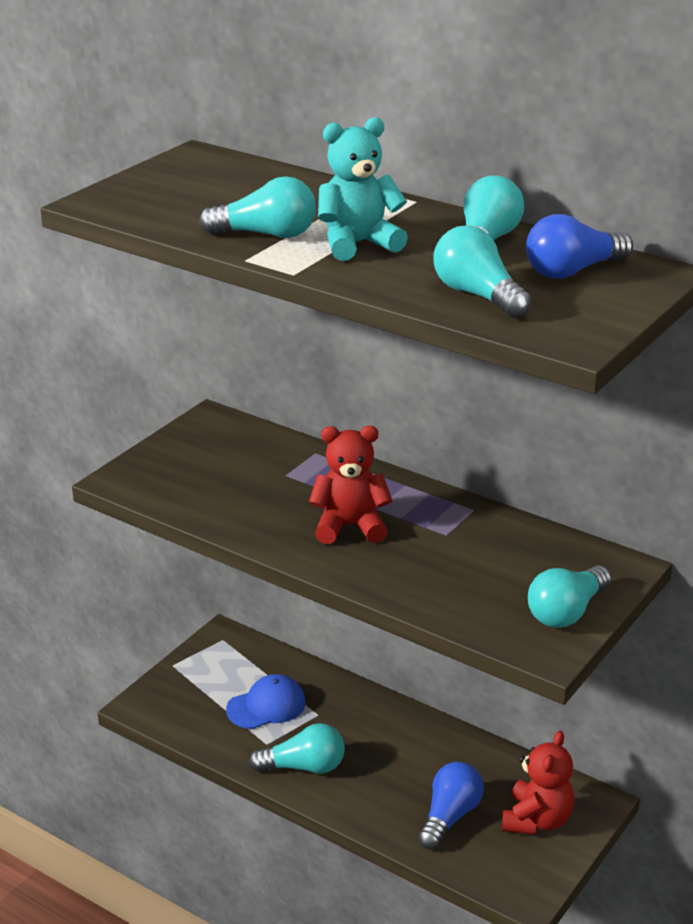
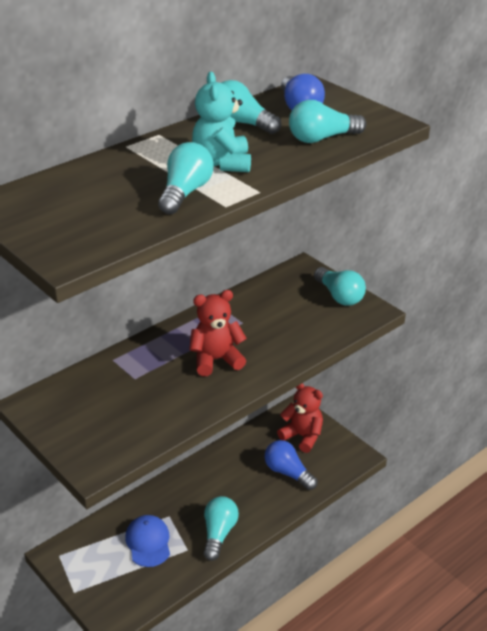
camera: 75 degrees left, 5 degrees up
red teddy bear [309,426,392,544] -> red teddy bear turned 60 degrees clockwise [189,290,247,376]

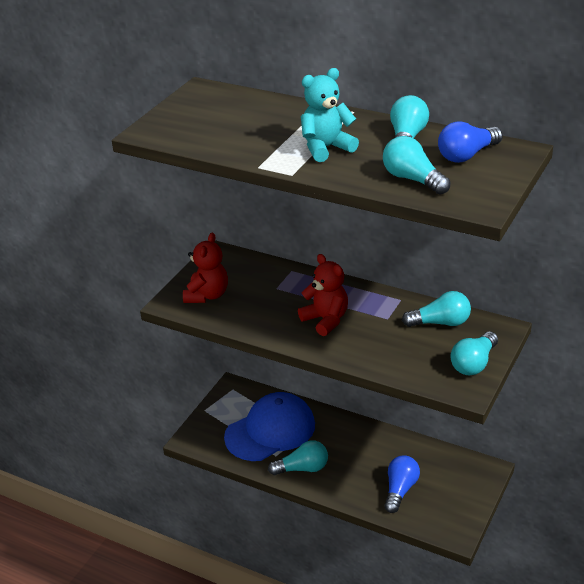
camera: 70 degrees right, 0 degrees up
blue cap [125,515,170,567] -> blue cap [224,392,315,461], size x1.83
turquoise light bulb [158,142,213,214] -> turquoise light bulb moved to [402,291,471,327]
red teddy bear [277,383,323,453] -> red teddy bear moved to [183,233,228,303]

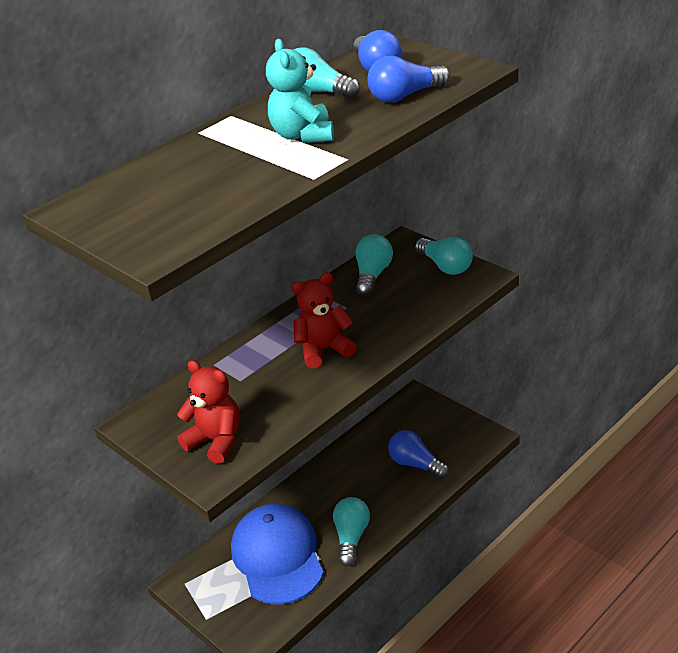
camera: 70 degrees left, 0 degrees up
turquoise light bulb [383,136,451,195] -> blue light bulb [367,56,450,102]

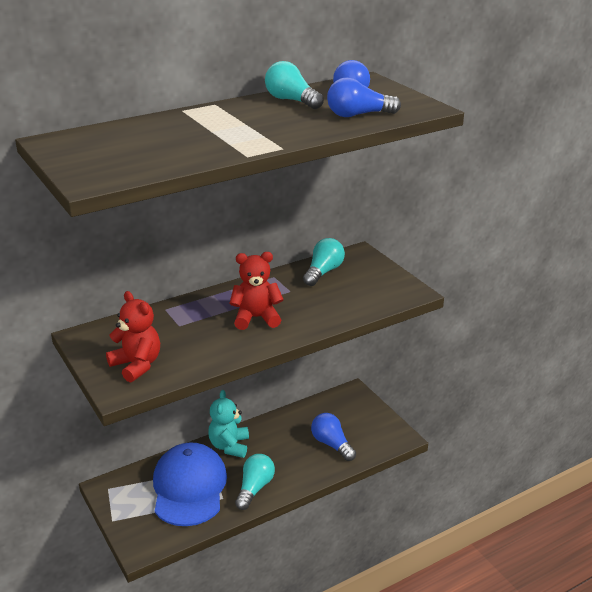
camera: 10 degrees right, 5 degrees down
turquoise teddy bear [266,39,334,143] -> turquoise teddy bear moved to [208,390,249,458]
turquoise light bulb [415,237,473,275] -> none

